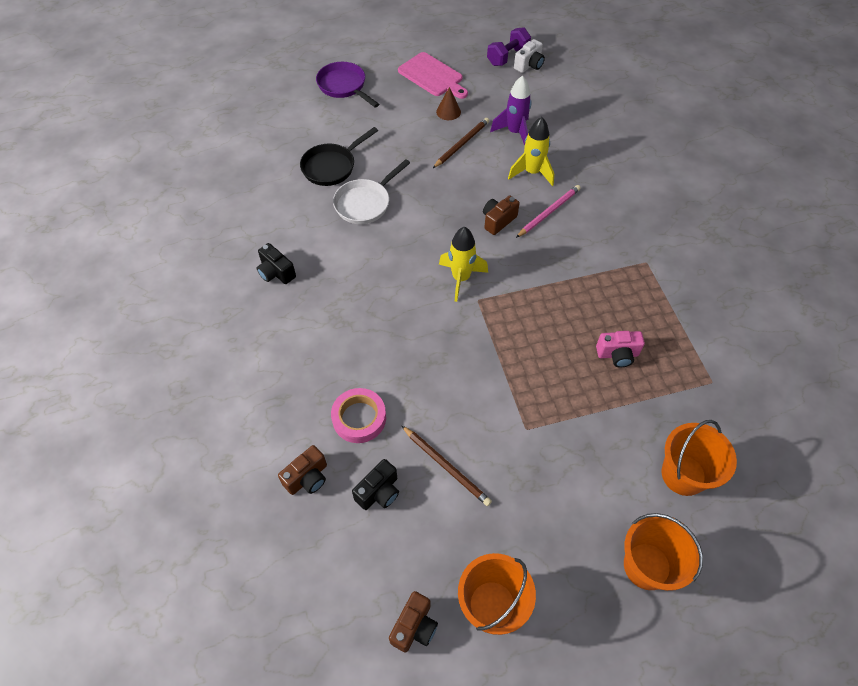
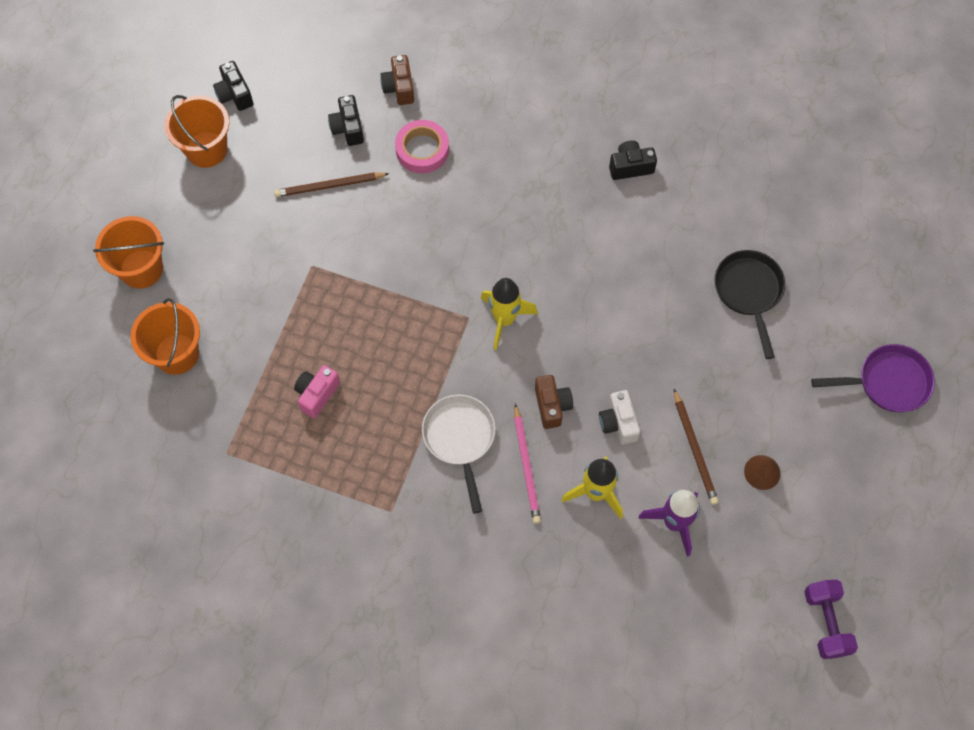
camera: 125 degrees right, 10 degrees up
white pan [333,159,410,224] -> white pan moved to [422,394,496,513]
brown camera [389,591,438,653] -> black camera [213,61,253,111]
pink cutting board [398,52,468,99] -> none
white camera [514,39,545,73] -> white camera moved to [599,390,640,445]

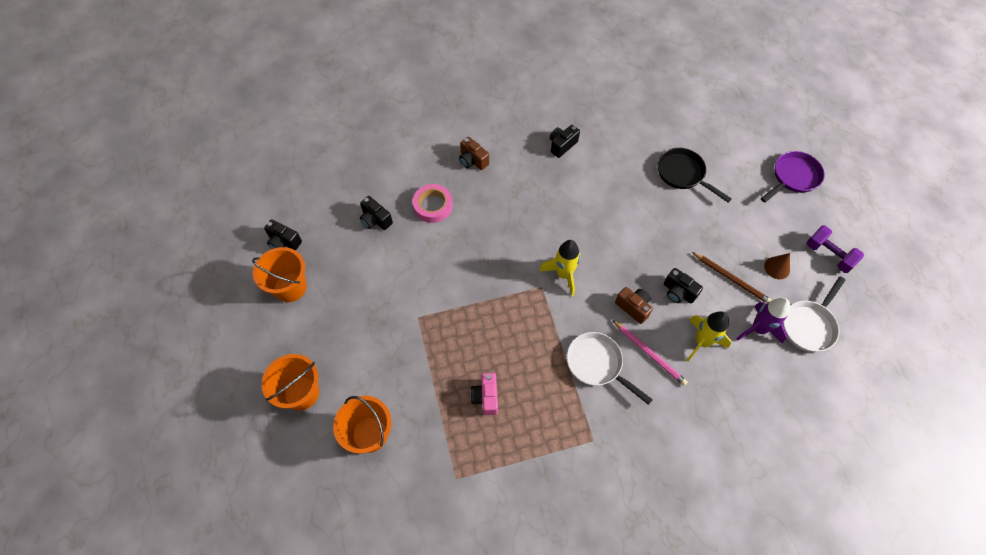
camera: 35 degrees left, 5 degrees down
brown pencil [274,173,389,197] -> none
brown camera [380,55,414,105] -> brown camera moved to [459,137,489,170]
white camera [599,390,640,445] -> black camera [664,268,703,304]
purple dumbbell [804,580,858,659] -> purple dumbbell moved to [806,226,864,273]
none -> white pan [783,276,846,352]

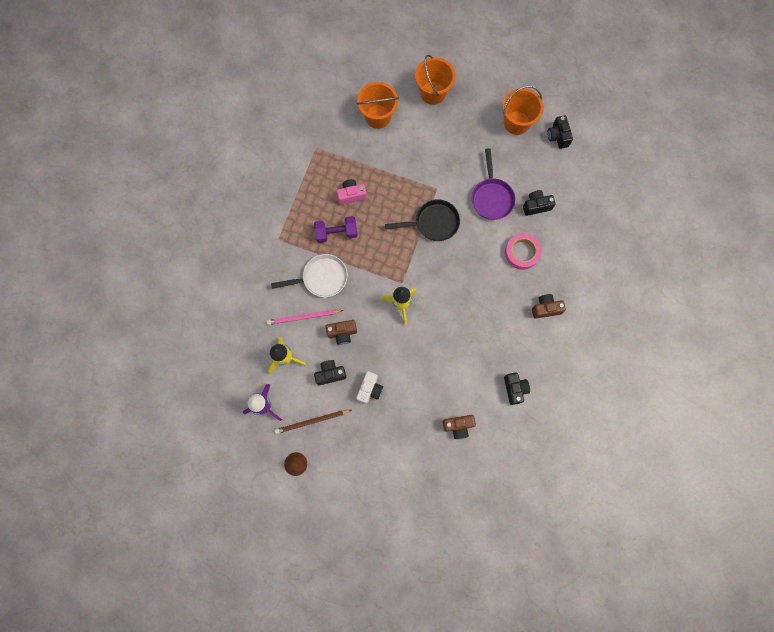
camera: 125 degrees right, 15 degrees up
black camera [264,220,302,250] -> black camera turned 75 degrees counterclockwise [547,115,573,149]
pink camera [470,373,498,415] -> pink camera turned 45 degrees counterclockwise [337,179,367,205]
black pan [658,148,732,203] -> black pan moved to [385,199,460,241]
purple pan [761,151,825,203] -> purple pan moved to [472,148,516,220]
white pan [783,276,846,352] -> none
purple dumbbell [806,226,864,273] -> purple dumbbell moved to [314,216,358,243]
none -> white camera [356,371,383,404]
none -> brown camera [443,415,476,439]

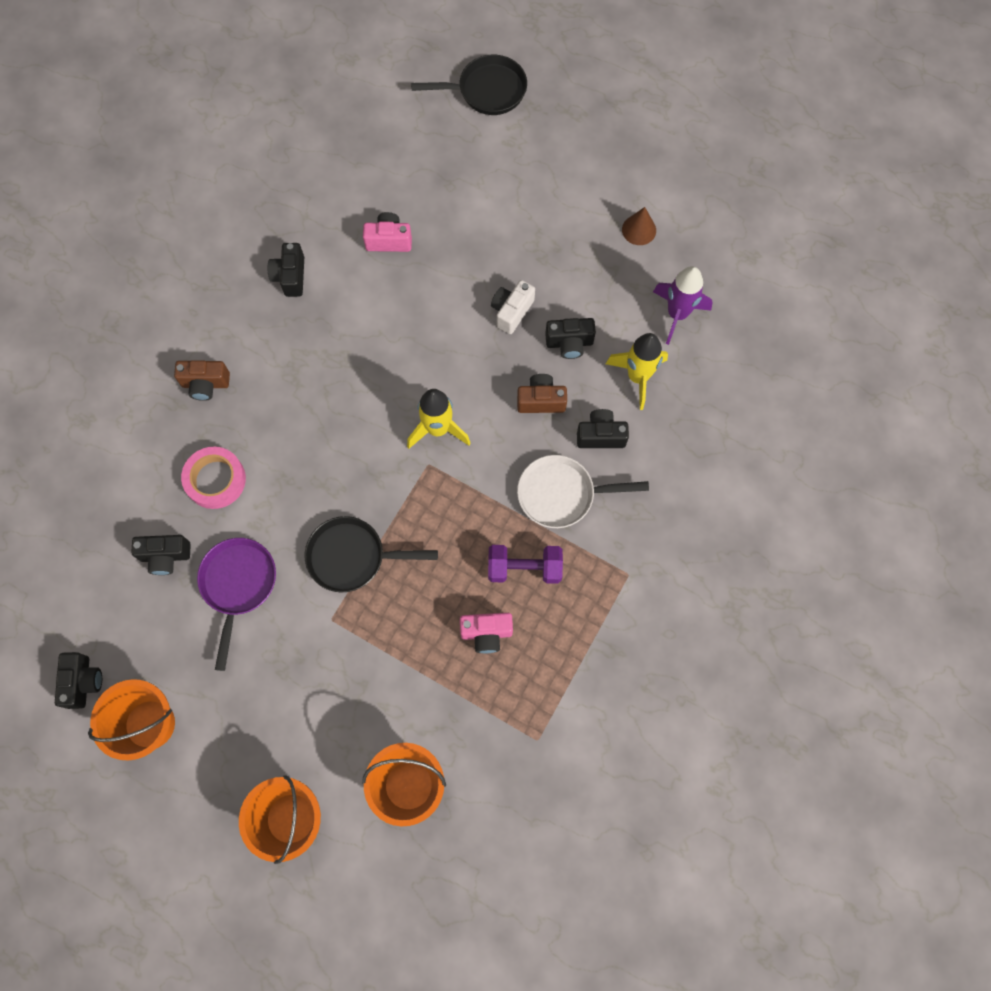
camera: 170 degrees left, 5 degrees down
pink pencil [267,309,343,325] -> black camera [577,409,629,448]
brown pencil [275,410,352,434] -> none
brown camera [443,415,476,439] -> pink camera [363,212,412,252]
none -> black pan [411,55,527,115]

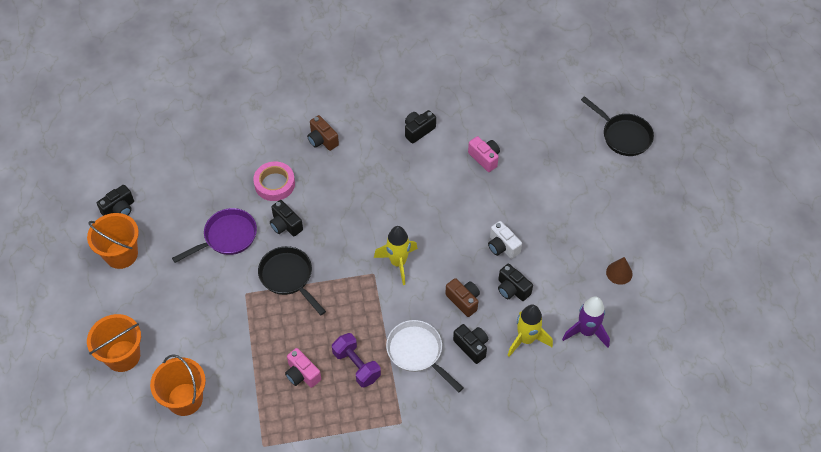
camera: 50 degrees right, 15 degrees down
black camera [131,535,191,575] -> black camera moved to [270,200,303,236]
white camera [491,280,535,334] -> white camera turned 120 degrees counterclockwise [488,221,522,259]

